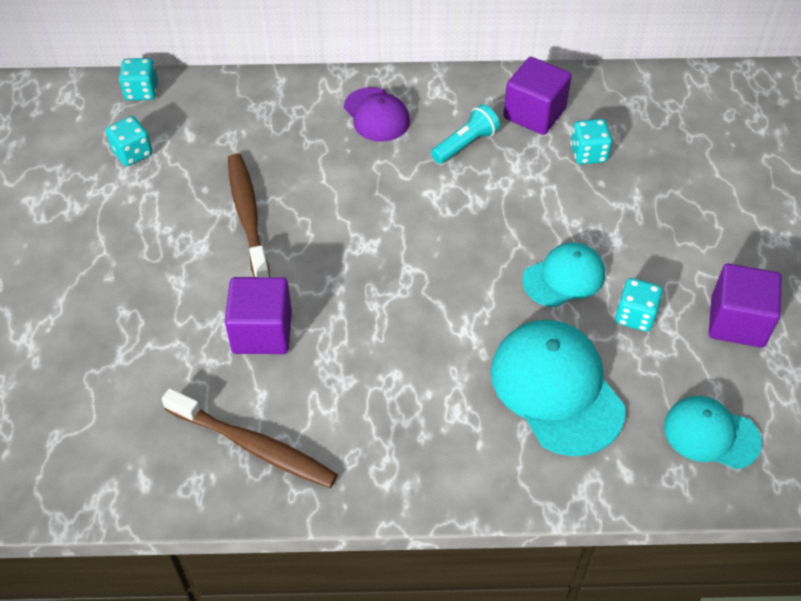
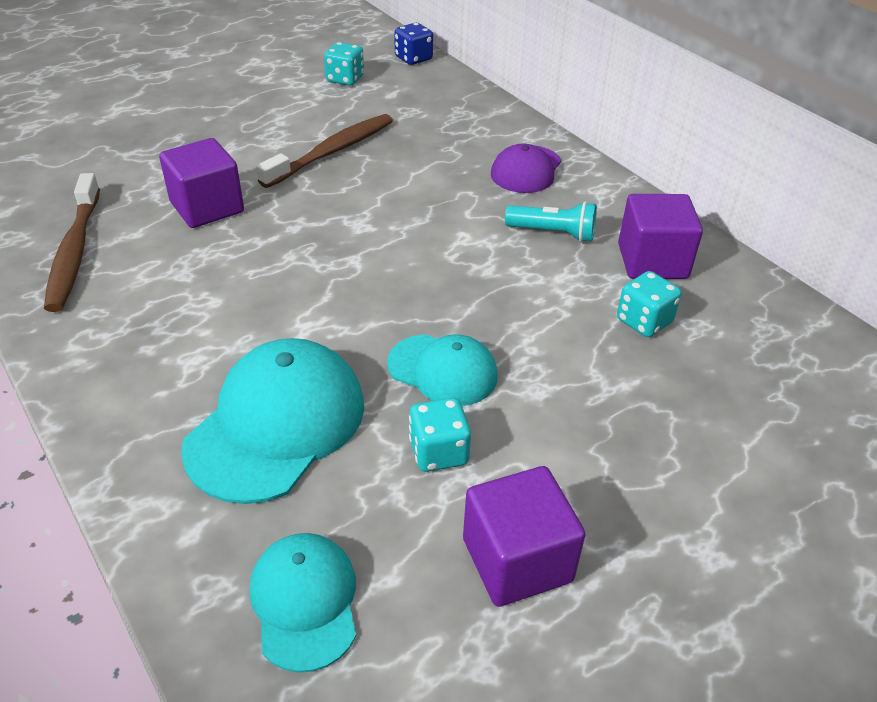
camera: 55 degrees right, 10 degrees down
turquoise dice [119,58,158,101] -> blue dice [394,23,433,65]

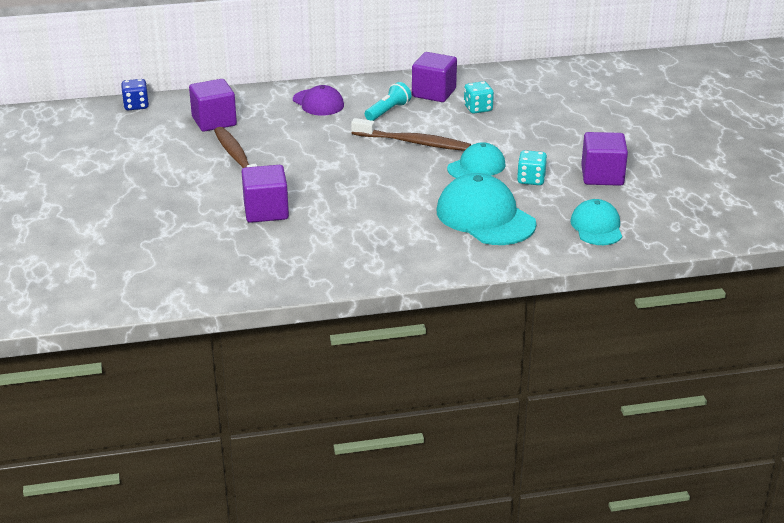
camera: 65 degrees left, 10 degrees down
brown toothbrush [44,173,100,312] -> brown toothbrush moved to [351,118,471,151]
turquoise cap [250,533,356,673] -> turquoise cap turned 75 degrees clockwise [570,199,622,245]
turquoise dice [324,42,364,86] -> none
none -> purple cube [189,79,237,132]

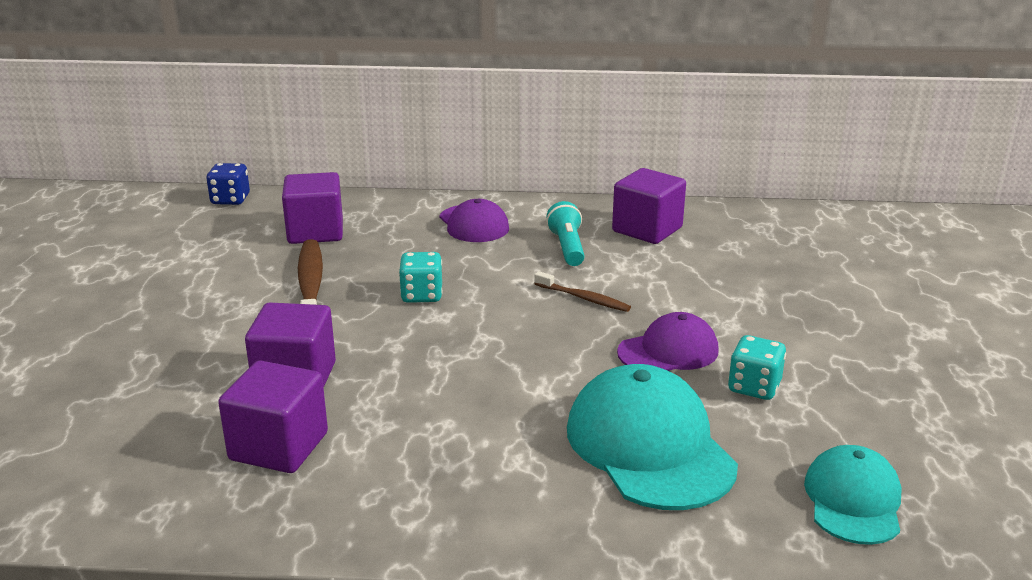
camera: 15 degrees right, 5 degrees down
brown toothbrush [351,118,471,151] -> brown toothbrush [534,271,631,312], size x0.55
turquoise flashlight [365,82,411,121] -> turquoise flashlight turned 60 degrees counterclockwise [546,201,585,266]
turquoise cap [447,142,506,178] -> purple cap [617,312,719,371]
turquoise dice [464,81,494,114] -> turquoise dice moved to [399,252,442,303]
purple cube [581,132,628,186] -> purple cube moved to [218,360,328,473]

